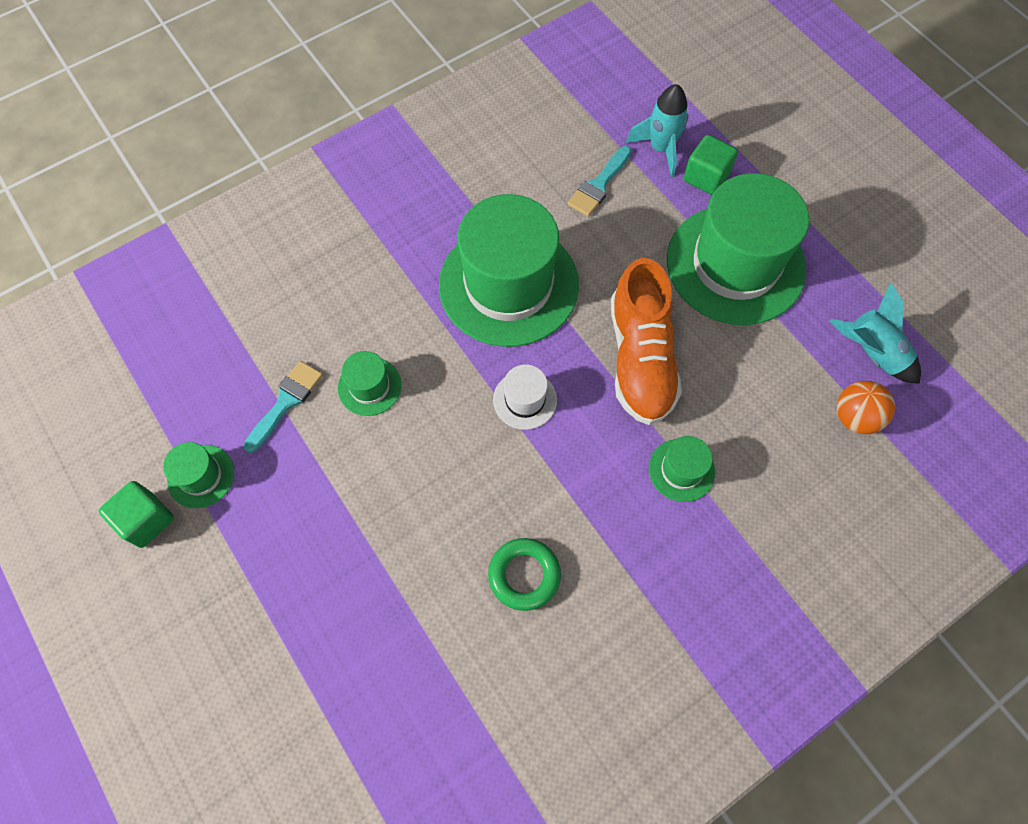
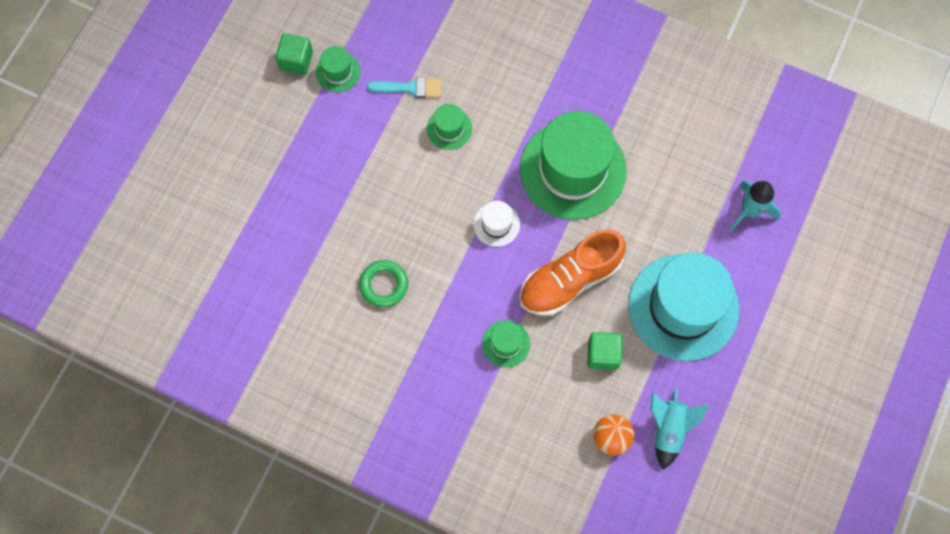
camera: 60 degrees right, 5 degrees up
turquoise brush [568,146,632,217] -> none
green hat [667,173,809,325] -> turquoise hat [628,252,739,361]
green cube [684,135,738,195] -> green cube moved to [587,332,623,370]

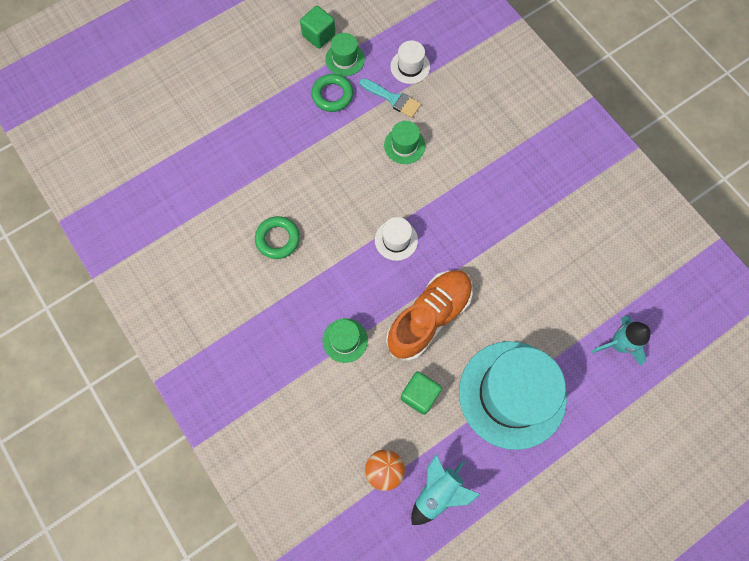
camera: 30 degrees right, 0 degrees up
orange shoe [519,229,626,316] -> orange shoe turned 135 degrees clockwise [386,270,473,361]
green hat [520,111,627,220] -> none
none -> green ring [311,74,353,112]
none -> white hat [390,40,430,84]

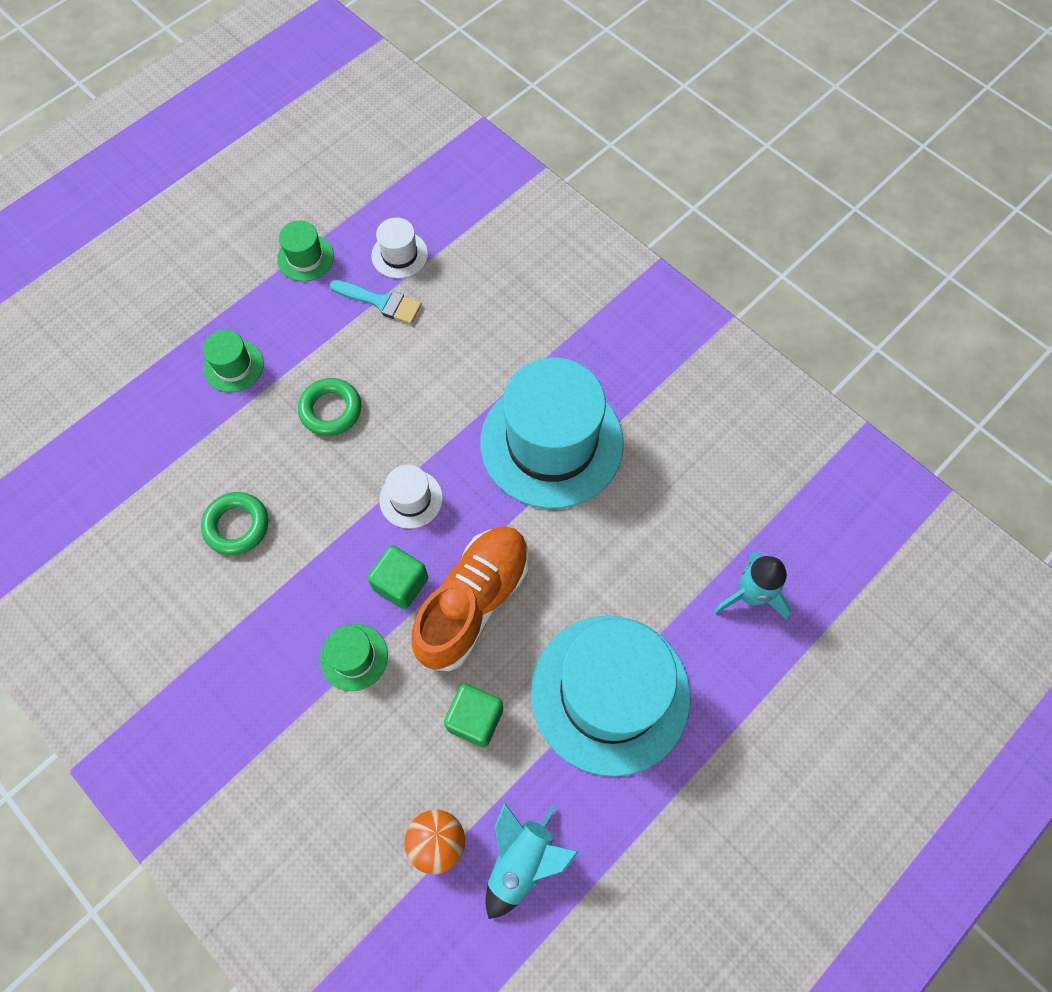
camera: 10 degrees left, 5 degrees down
green cube [300,6,336,49] -> green cube moved to [367,545,428,609]
green ring [311,74,353,112] -> green ring moved to [298,378,361,436]
green hat [384,121,425,164] -> green hat moved to [203,330,264,392]
none -> turquoise hat [480,358,624,509]

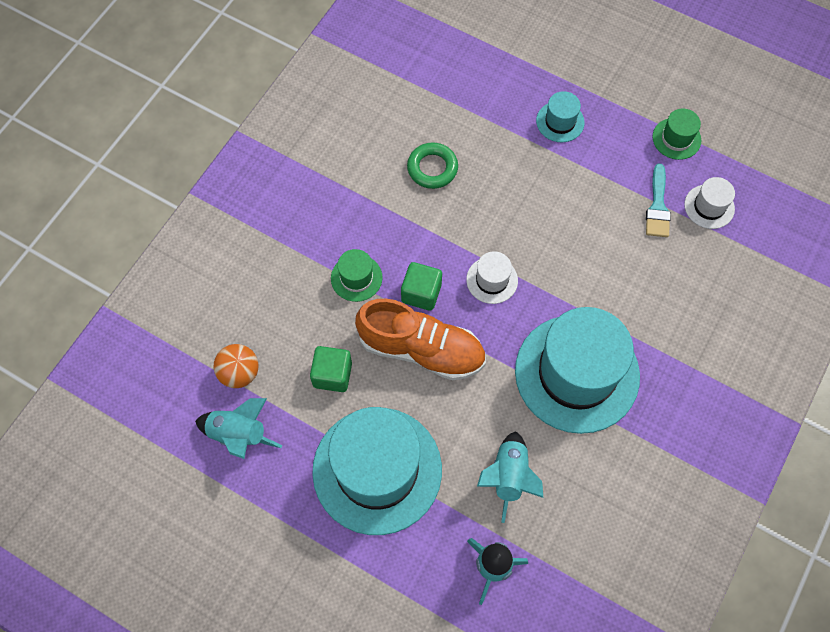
camera: 75 degrees right, 0 degrees up
green hat [203,330,264,392] -> turquoise hat [536,91,584,142]
green ring [298,378,361,436] -> none
none -> turquoise rocket [477,431,543,523]

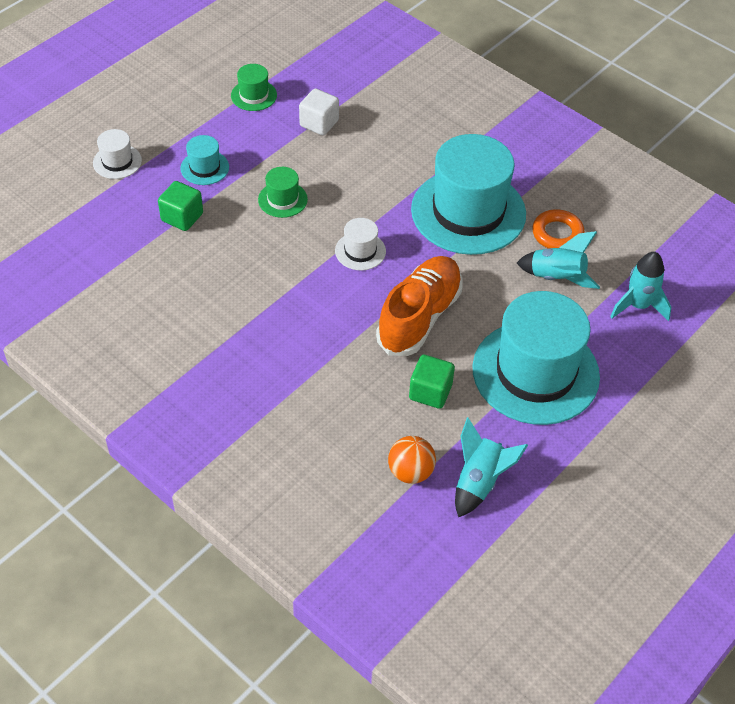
camera: 80 degrees left, 15 degrees down
green hat [331,249,383,302] -> green hat moved to [258,167,308,218]
green cube [401,262,442,311] -> green cube moved to [158,181,203,231]
green ring [407,143,458,189] -> none
turquoise brush [646,163,671,237] -> white cube [299,89,339,136]
white hat [684,177,735,229] -> white hat moved to [93,129,142,179]
none -> orange ring [532,209,585,248]

